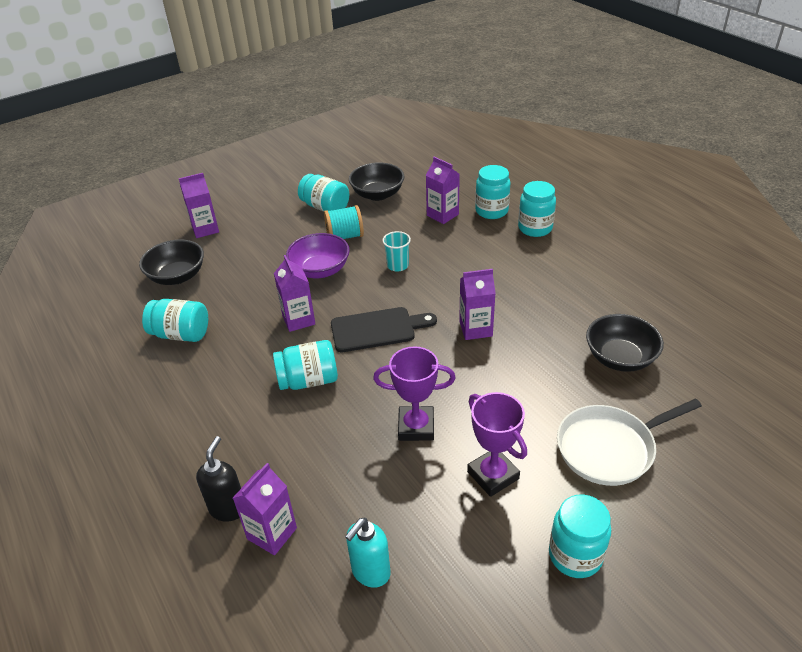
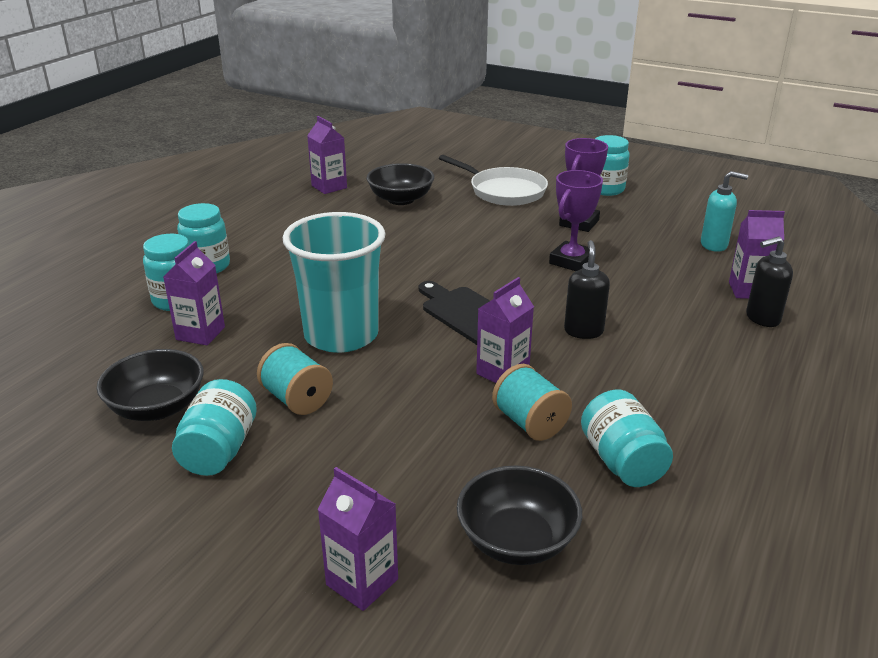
camera: 120 degrees left, 10 degrees down
turquoise jar [273,340,338,390] -> black soap dispenser [564,240,610,339]
purple bowl [286,233,350,278] -> none
purple trophy [373,346,456,441] -> purple trophy turned 60 degrees clockwise [549,170,603,271]
turquoise cup [382,231,411,271] -> turquoise cup [283,212,385,353], size x2.44
purple carton [459,269,496,340] -> purple carton moved to [307,116,347,194]
none -> turquoise spool [492,364,572,441]

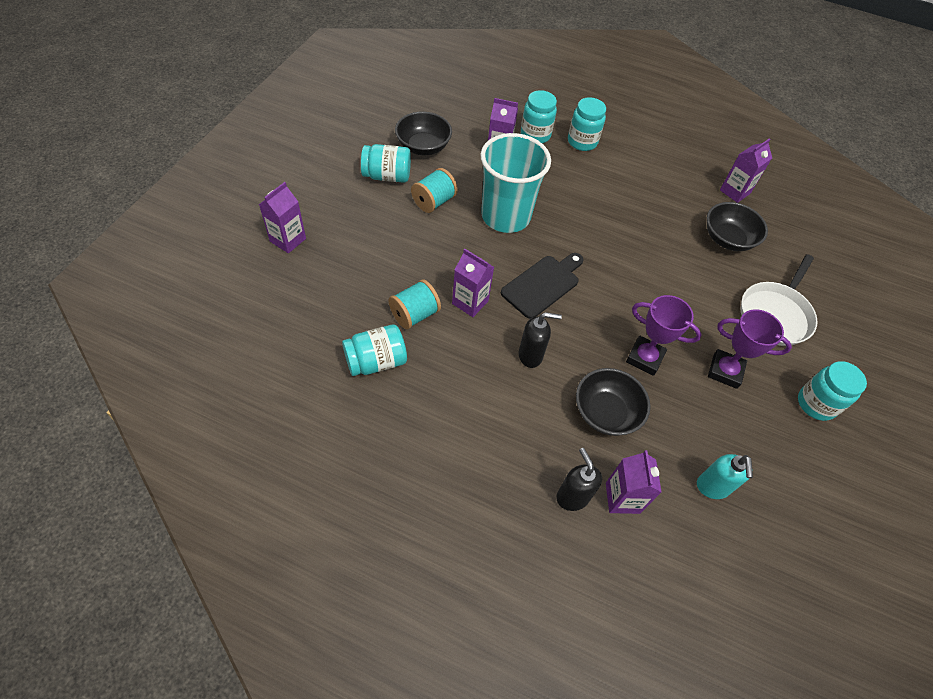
camera: 80 degrees right, 25 degrees up
black bowl [457,466,582,565] -> black bowl moved to [576,368,651,436]

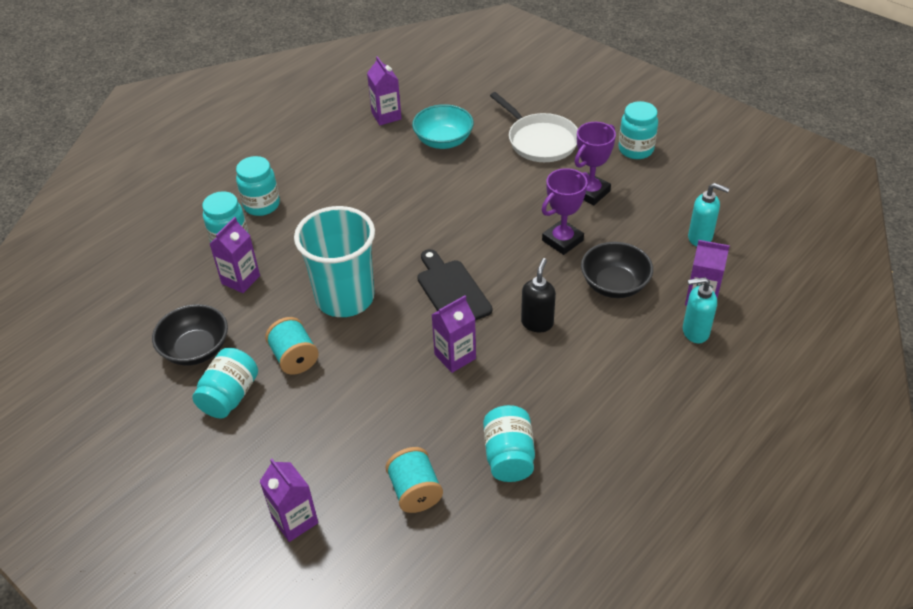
camera: 65 degrees left, 10 degrees down
turquoise spool [389,280,441,329] -> turquoise spool moved to [385,447,443,513]
black soap dispenser [556,448,602,511] -> turquoise soap dispenser [683,277,717,343]
black bowl [707,202,768,251] -> turquoise bowl [412,104,474,149]

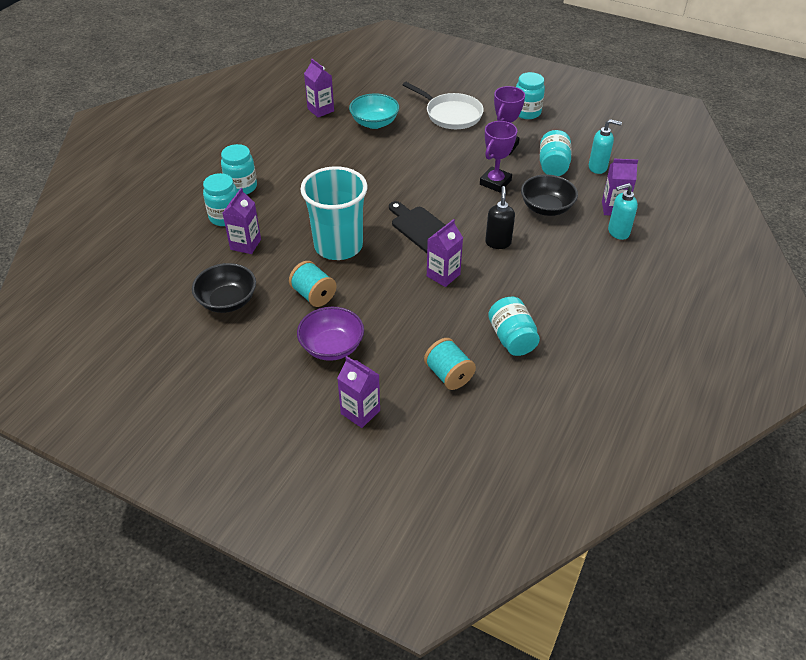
camera: 15 degrees left, 0 degrees up
turquoise jar [192,348,258,419] -> turquoise jar moved to [540,130,571,176]
none -> purple bowl [297,307,364,361]

